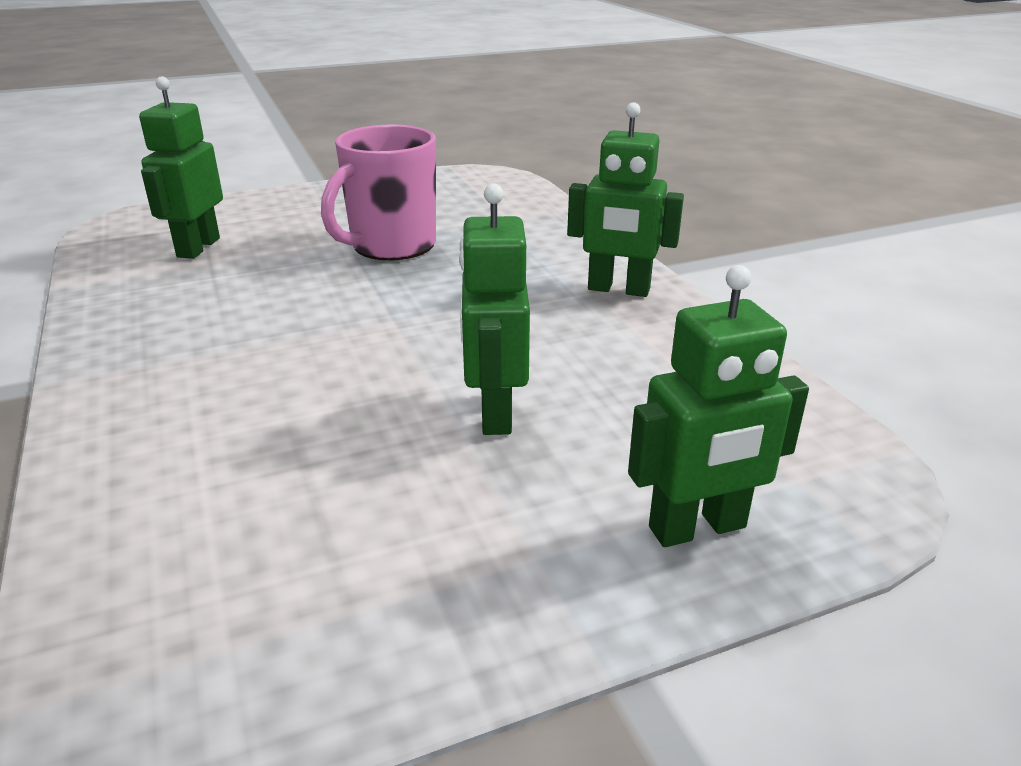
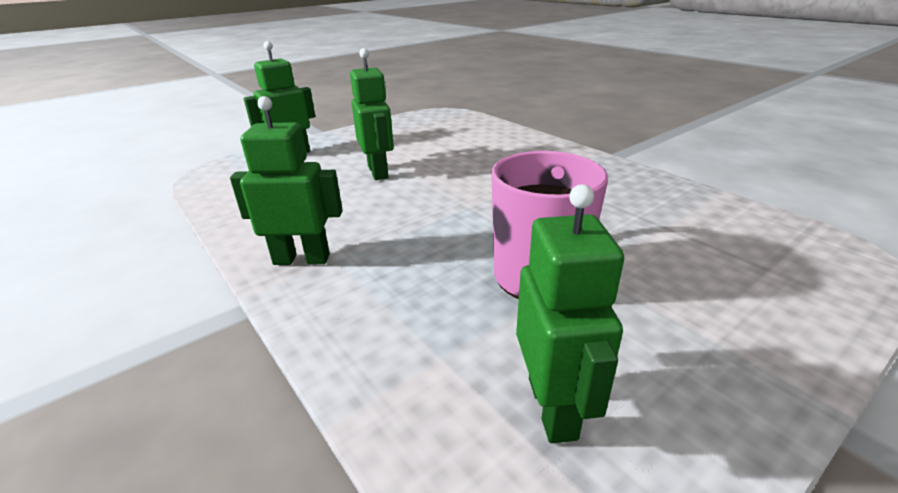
camera: 165 degrees right, 0 degrees up
green robot [139,77,223,259] -> green robot moved to [516,184,624,443]

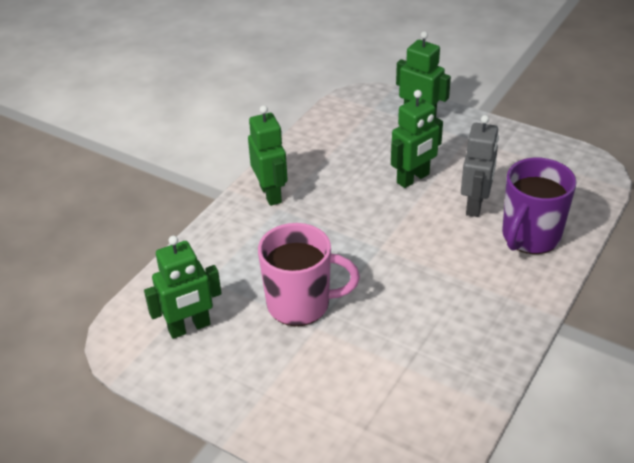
camera: 70 degrees right, 10 degrees up
none -> grey robot [461,115,499,217]
none -> purple mug [502,158,577,254]

